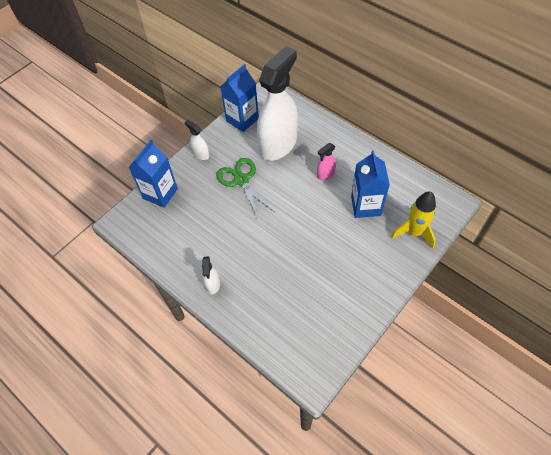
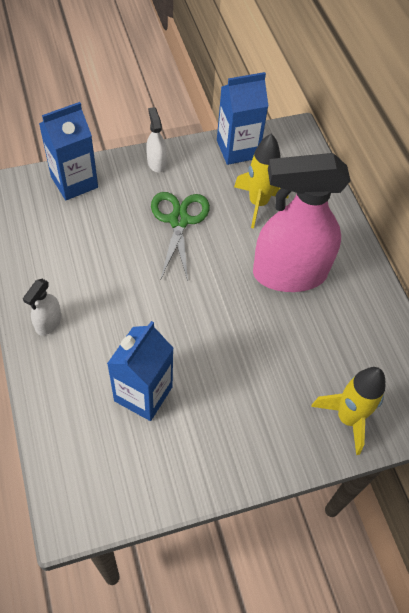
camera: 25 degrees right, 0 degrees up
white spray bottle [257,46,298,161] -> yellow rocket [234,134,288,228]
pink spray bottle [317,143,336,180] -> pink spray bottle [253,153,351,292], size x2.44
blue carton [351,150,390,218] -> blue carton moved to [107,321,174,421]

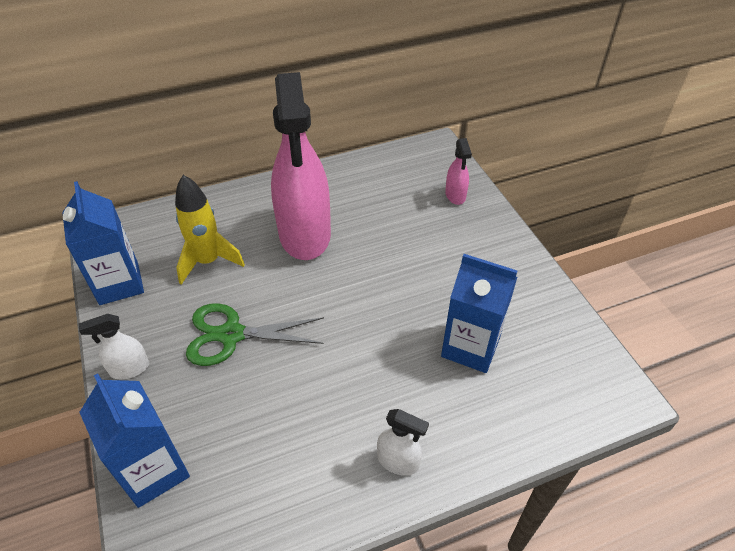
camera: 90 degrees left, 10 degrees down
yellow rocket [311,367,385,455] -> pink spray bottle [445,138,472,205]

